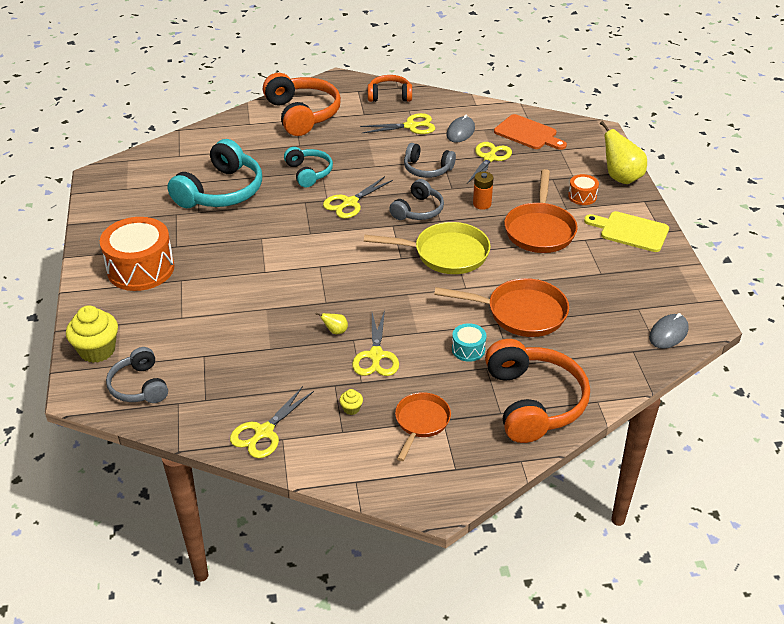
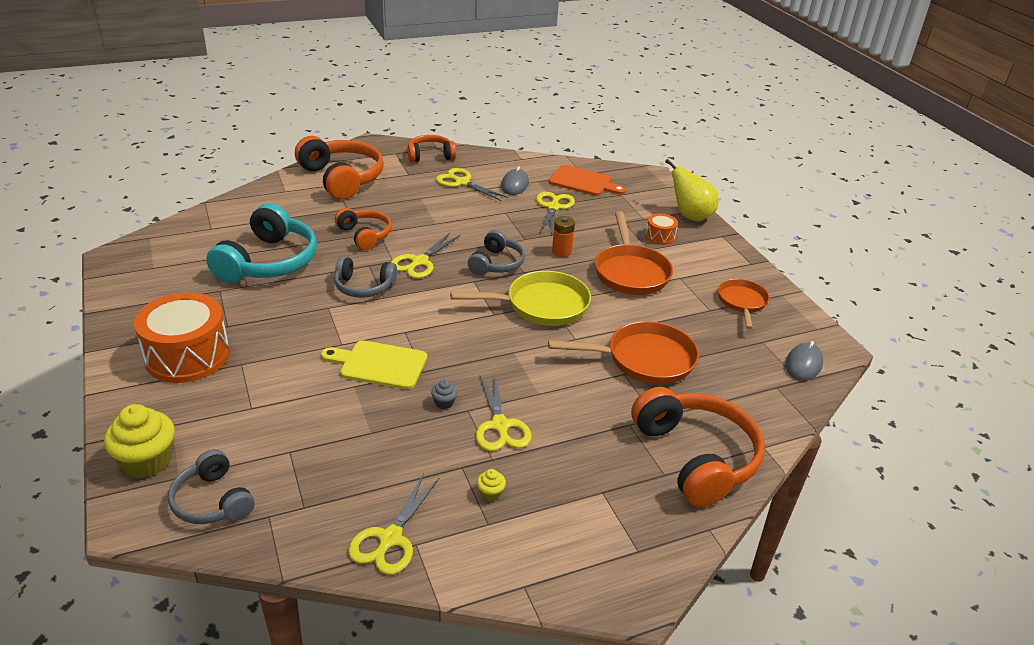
camera: 15 degrees left, 5 degrees down
turquoise headphones [284,147,333,188] -> orange headphones [334,208,392,250]
yellow pear [316,313,348,334] -> grey cupcake [431,380,457,409]
yellow scissors [360,113,435,134] -> yellow scissors turned 120 degrees counterclockwise [436,168,508,201]
orange pan [395,392,451,461] -> orange pan moved to [718,279,769,329]
grey headphones [404,143,456,178] -> grey headphones moved to [334,257,397,298]
turquoise drum [452,323,487,362] -> none
yellow cutting board [584,211,669,252] -> yellow cutting board moved to [321,340,427,390]

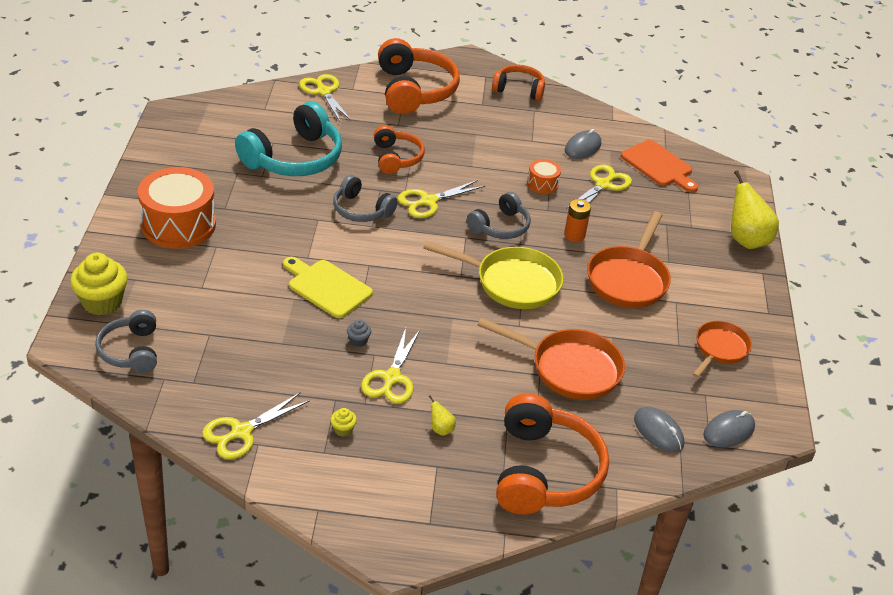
camera: 25 degrees right, 5 degrees up
yellow scissors [436,168,508,201] -> yellow scissors moved to [299,74,352,121]
orange drum [645,213,678,245] -> orange drum moved to [527,159,561,194]
none -> yellow pear [429,395,456,436]
none -> grey mouse [634,407,684,452]

